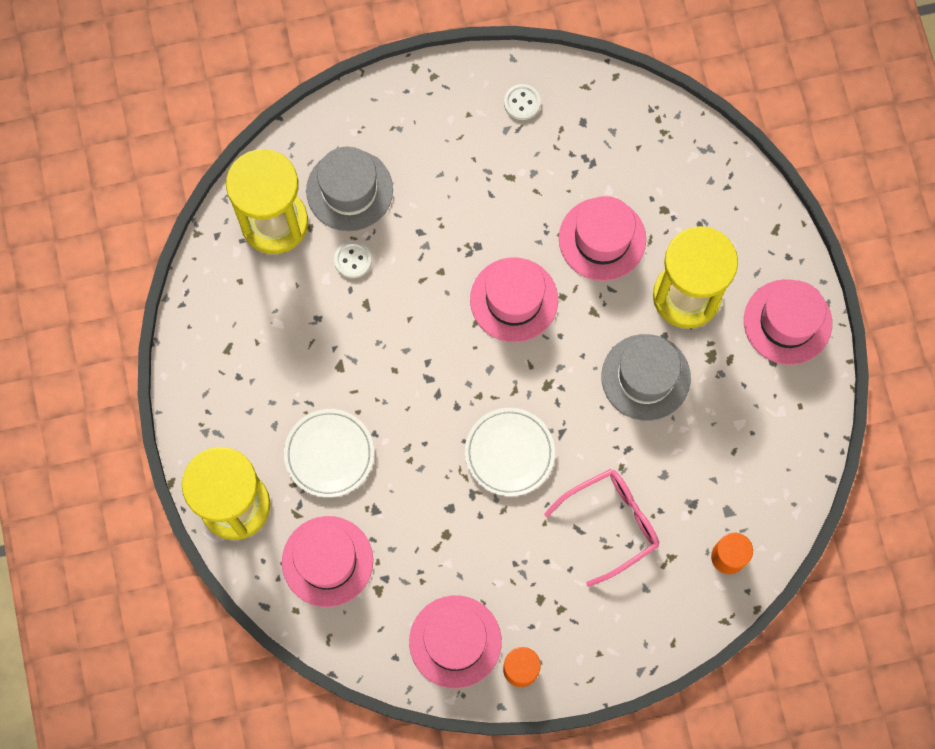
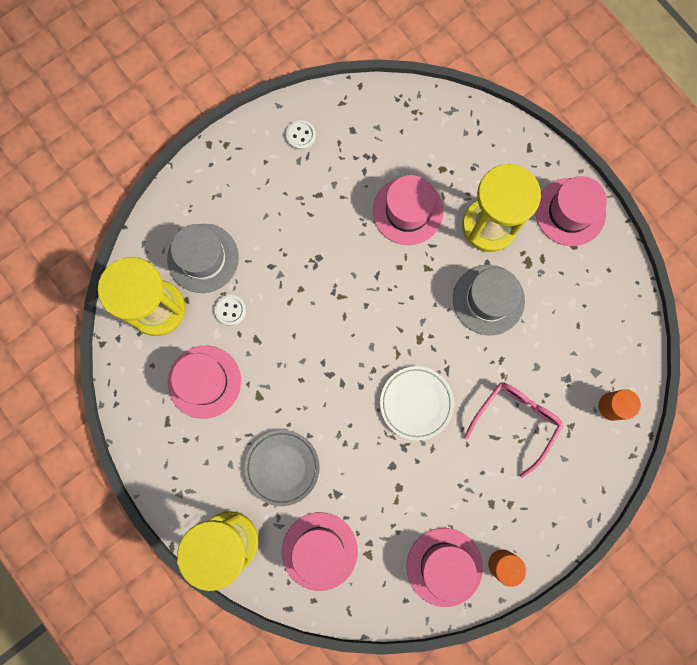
camera: 25 degrees left, 5 degrees up
white plate [284,409,374,497] -> grey plate [244,430,320,506]
pink hat [470,257,558,342] -> pink hat moved to [168,346,241,419]

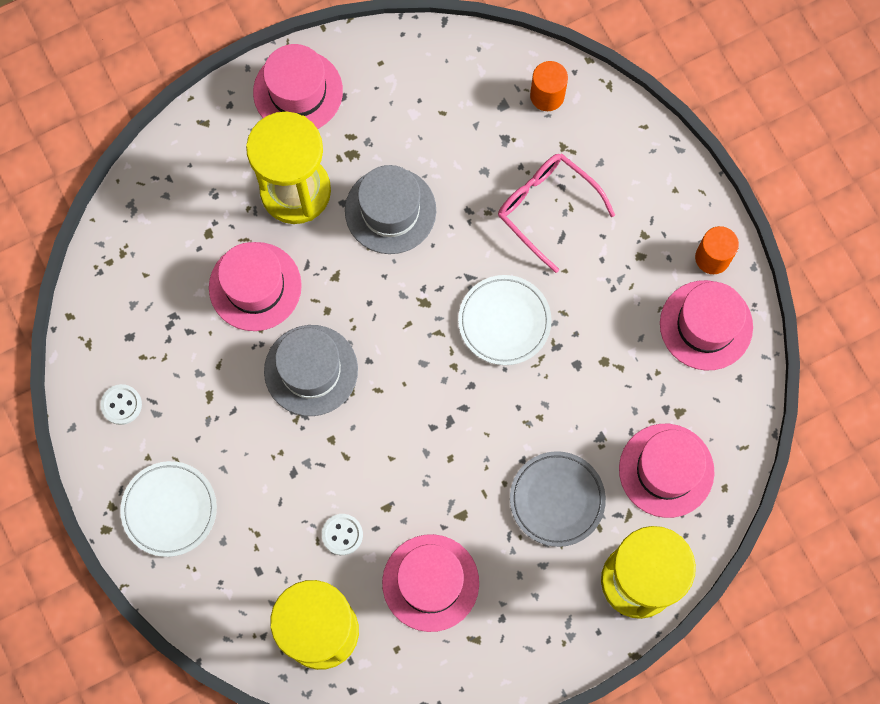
camera: 80 degrees left, 5 degrees down
grey hat [167,224,239,293] -> grey hat moved to [264,325,358,416]
none -> white plate [120,461,217,557]

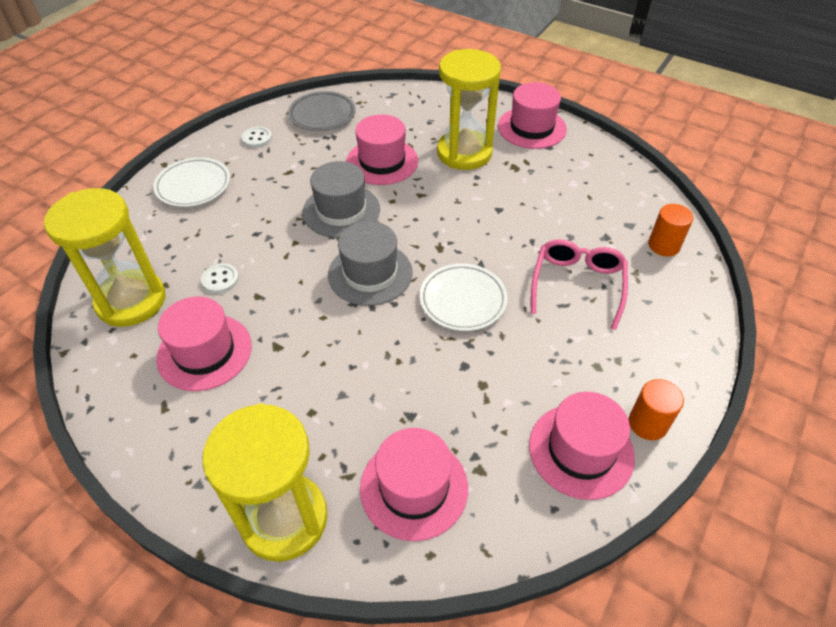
camera: 60 degrees right, 25 degrees down
grey hat [345,165,436,254] -> grey hat moved to [328,221,412,306]
grey plate [510,451,606,547] -> grey plate moved to [288,91,356,131]

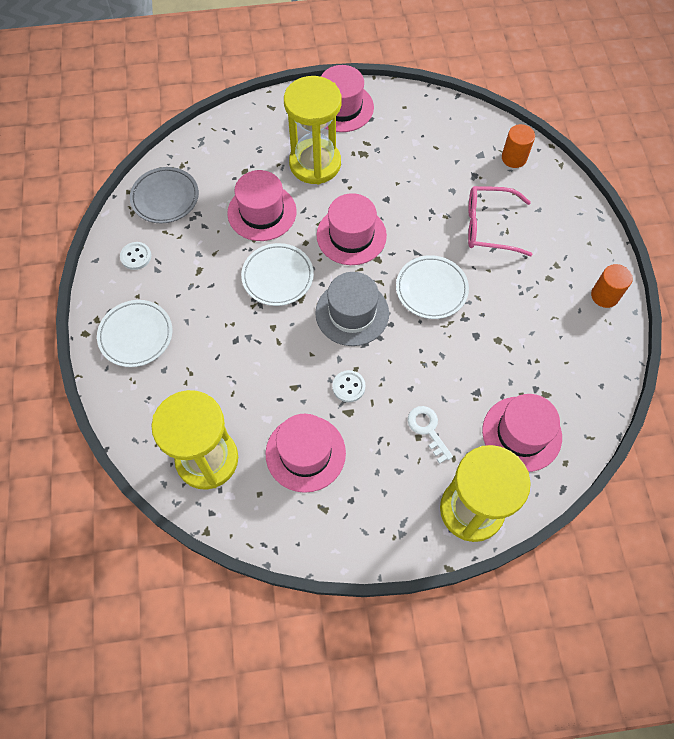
camera: 40 degrees left, 15 degrees up
white button [201,263,239,294] -> white button moved to [332,370,366,402]
grey hat [302,161,380,238] -> white plate [241,243,314,306]
pink hat [529,392,635,500] -> pink hat moved to [316,193,387,265]
pink glasses [531,239,628,330] -> pink glasses turned 60 degrees counterclockwise [468,186,532,256]
none -> white key [408,406,453,464]

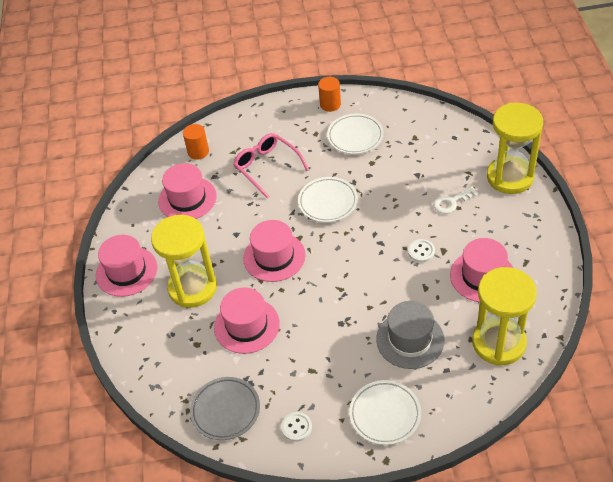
camera: 85 degrees left, 15 degrees down
white plate [241,243,314,306] -> white plate moved to [327,114,384,154]
grey hat [315,272,389,346] -> grey hat moved to [376,301,445,369]
pink glasses [468,186,532,256] -> pink glasses turned 135 degrees clockwise [233,133,309,198]
pink hat [482,394,562,472] -> pink hat moved to [158,163,217,219]

